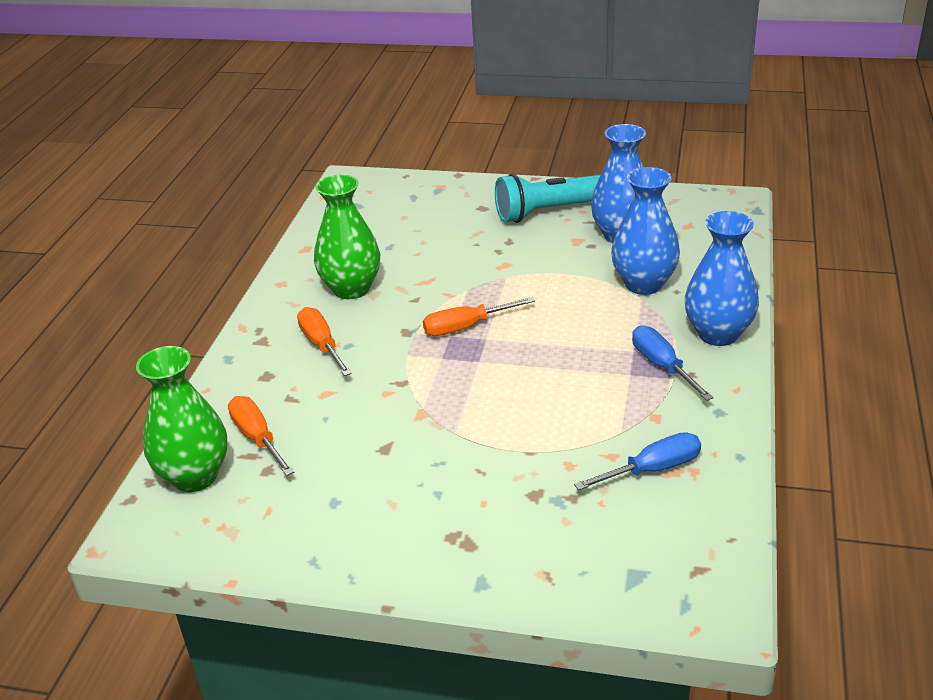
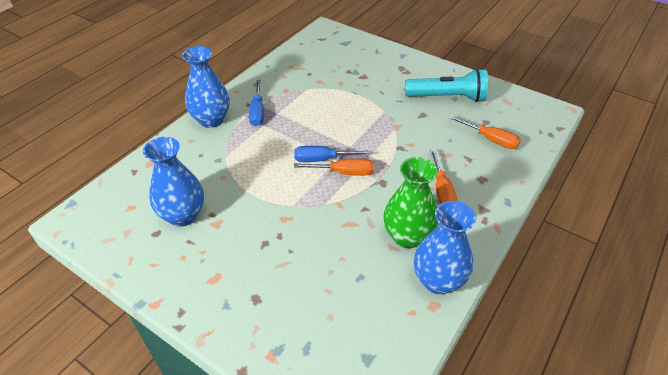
camera: 160 degrees left, 10 degrees up
green vase [136,346,228,492] -> none
orange screwdriver [228,396,294,476] -> orange screwdriver turned 45 degrees counterclockwise [449,115,521,149]
turquoise flashlight [495,174,600,223] -> turquoise flashlight moved to [405,68,488,102]
blue screwdriver [574,432,701,490] -> blue screwdriver moved to [294,146,372,162]
blue vase [611,167,680,295] -> blue vase moved to [414,201,476,294]

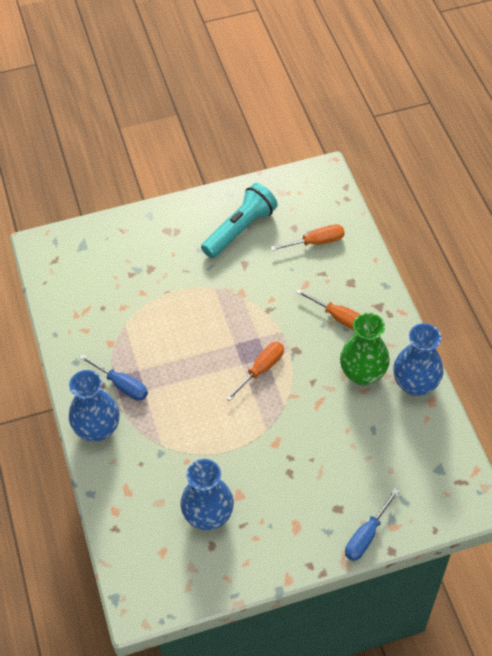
camera: 50 degrees left, 10 degrees up
blue screwdriver [294,146,372,162] -> blue screwdriver moved to [345,489,400,561]

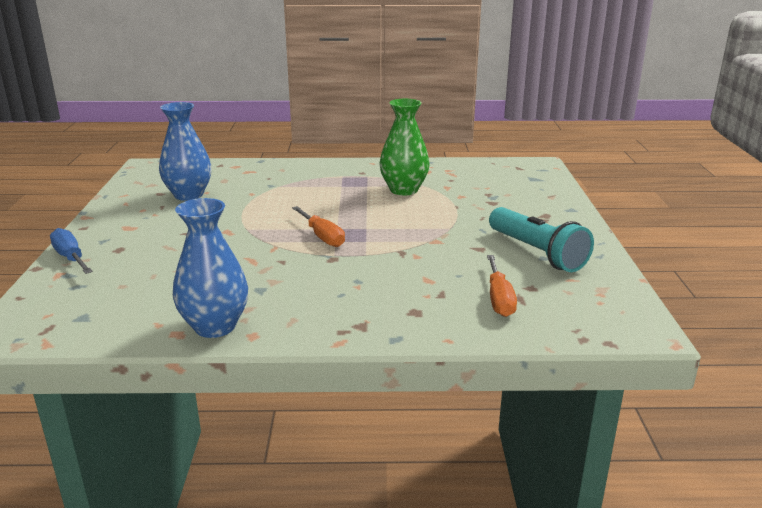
camera: 105 degrees right, 30 degrees down
blue vase [69,370,120,442] -> none
blue screwdriver [80,354,148,401] -> none
orange screwdriver [296,289,360,330] -> none
green vase [340,313,390,385] -> green vase moved to [380,99,430,195]

